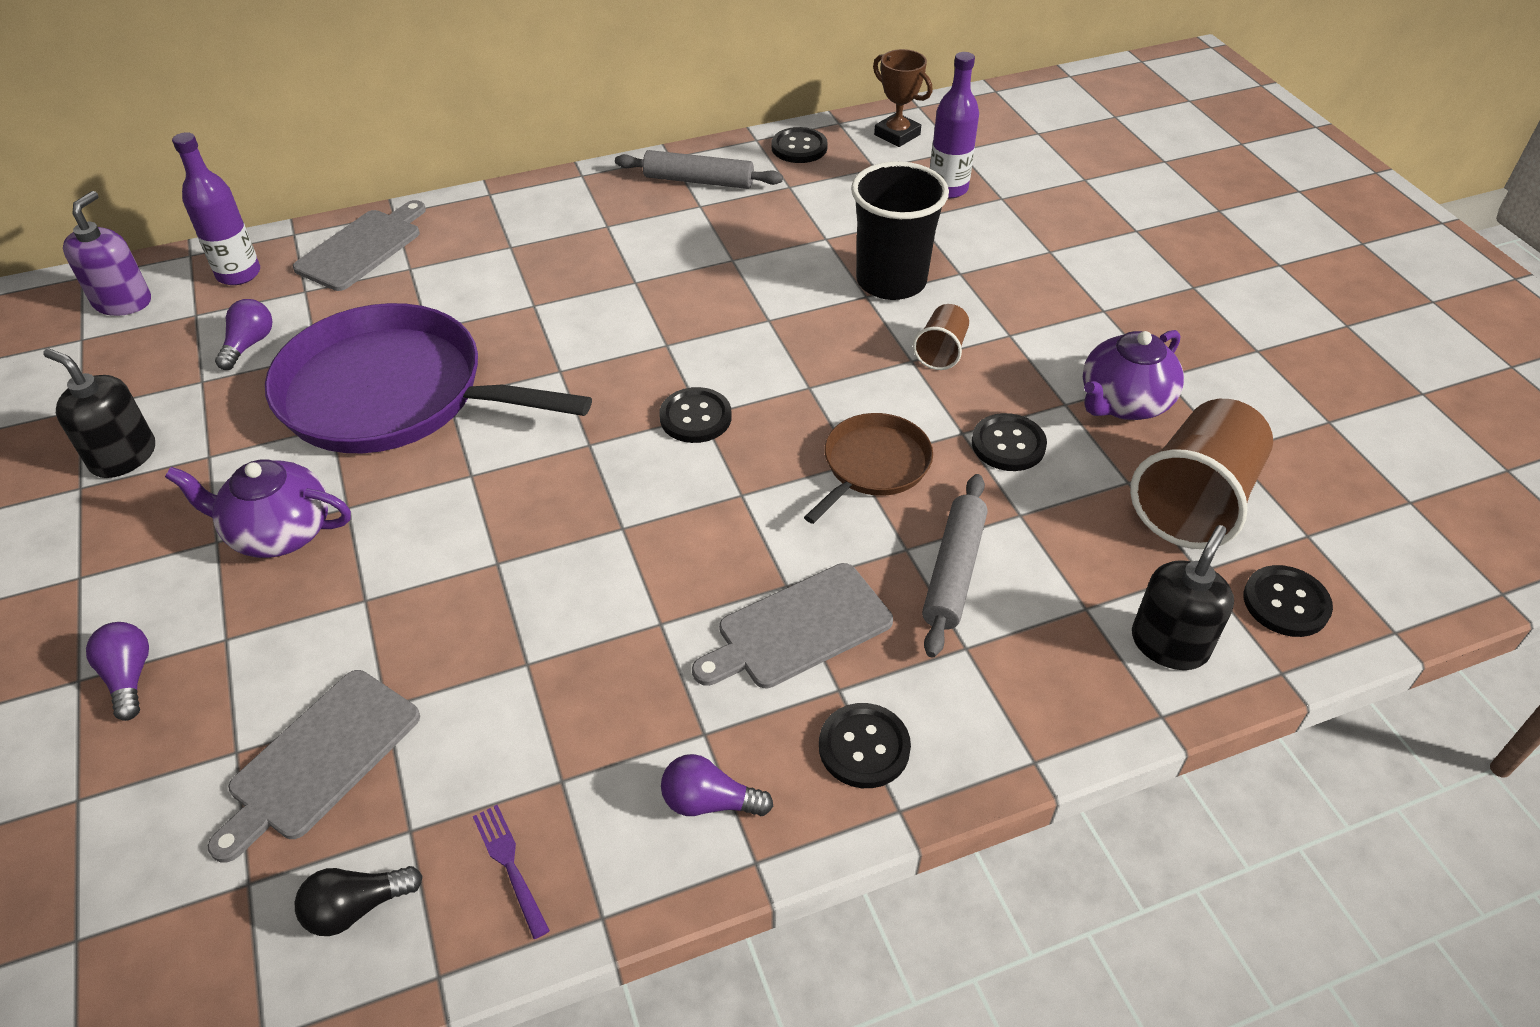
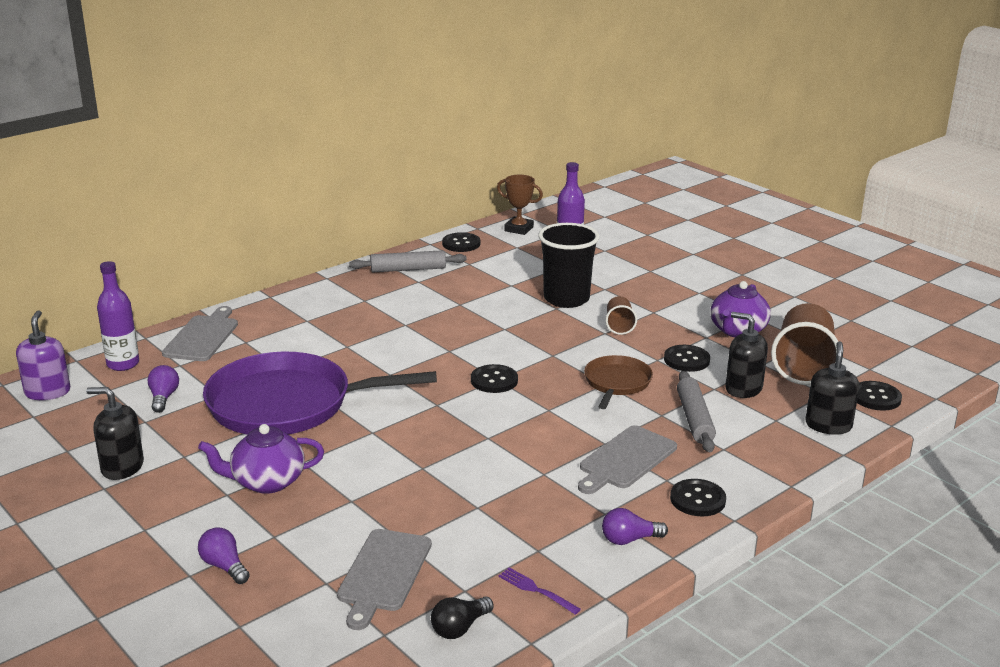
camera: 20 degrees left, 20 degrees down
none -> black soap dispenser [726,312,768,398]

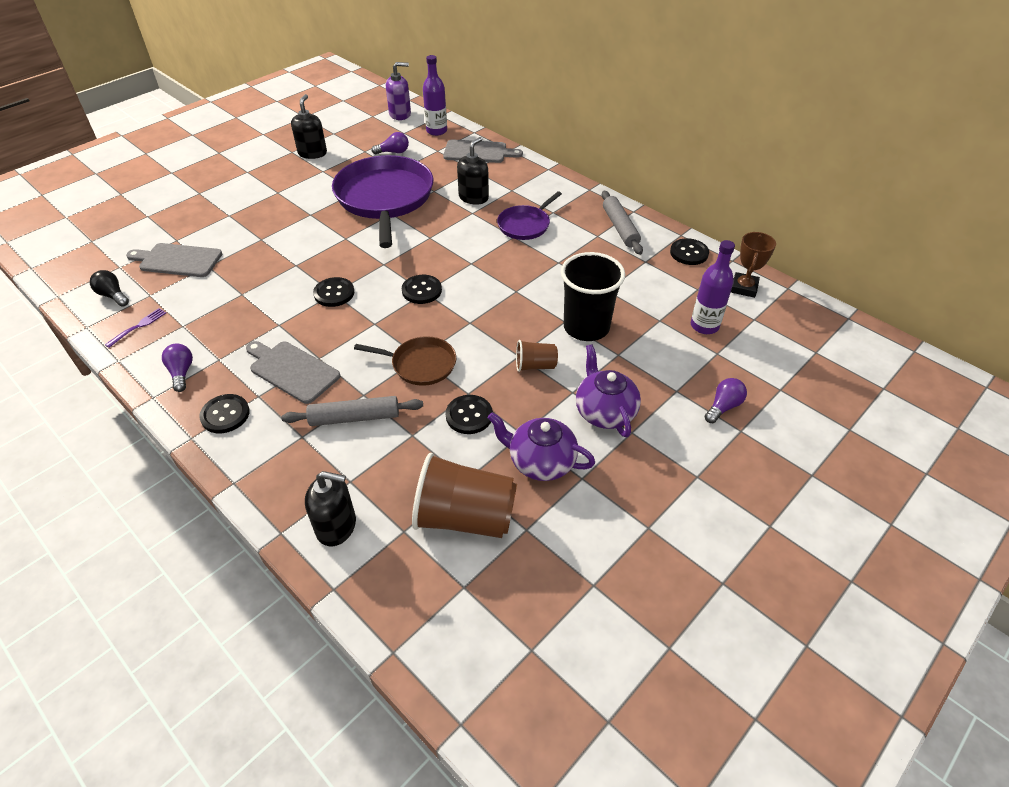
camera: 85 degrees right, 20 degrees up
purple teapot [198,424,324,494] -> purple teapot moved to [576,344,641,437]
purple light bulb [198,527,250,584] -> purple light bulb moved to [705,378,747,423]
black soap dispenser [726,312,768,398] -> black soap dispenser moved to [457,137,489,205]
black button [857,381,902,411] -> black button moved to [313,277,354,307]
none -> purple pan [497,191,562,240]

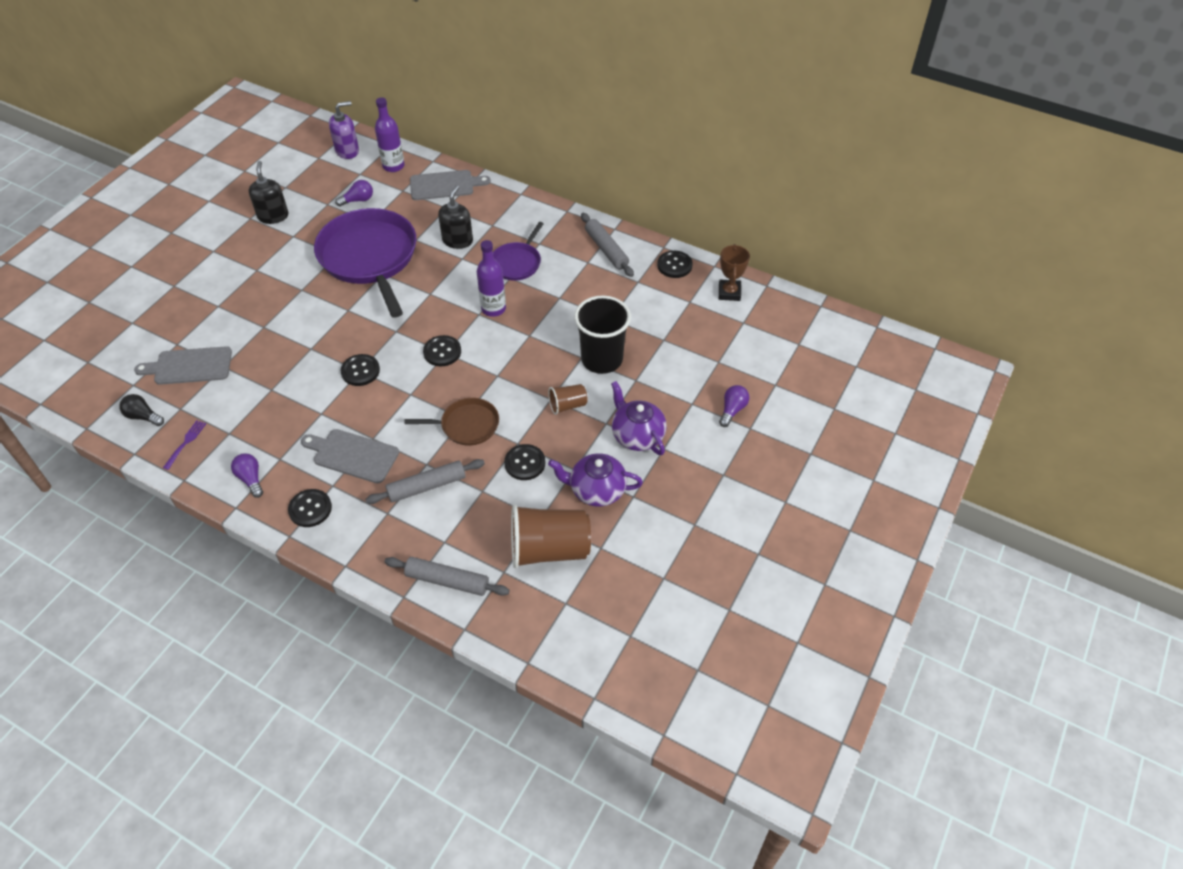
camera: 15 degrees left, 5 degrees up
black soap dispenser [305,471,356,546] -> grey rolling pin [385,557,510,596]
purple bottle [691,240,735,334] -> purple bottle moved to [477,240,506,317]

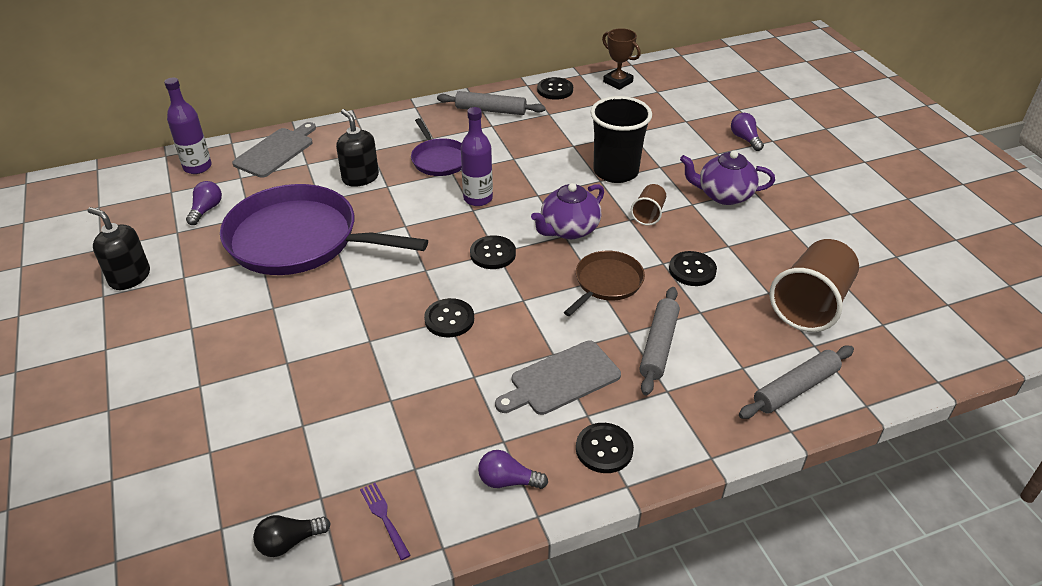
camera: 50 degrees left, 10 degrees down
grey cutting board [134,346,232,385] -> none
purple soap dispenser [329,101,359,159] -> none
purple teapot [548,453,643,507] -> purple teapot moved to [531,183,604,239]

